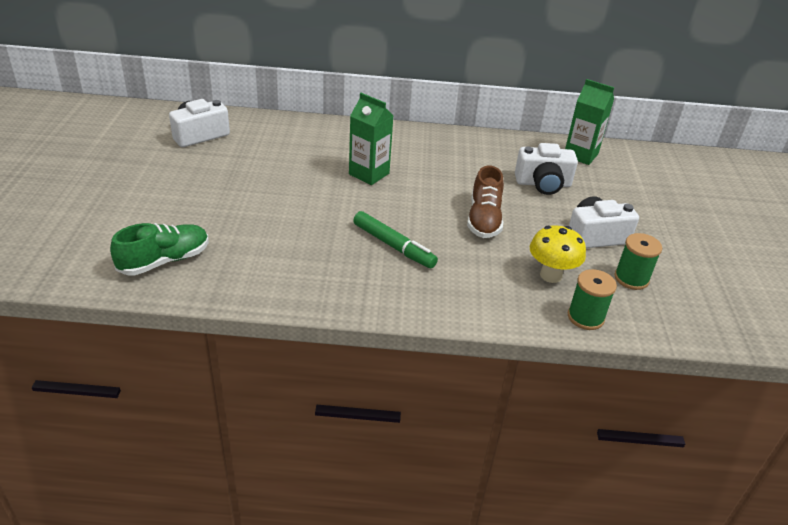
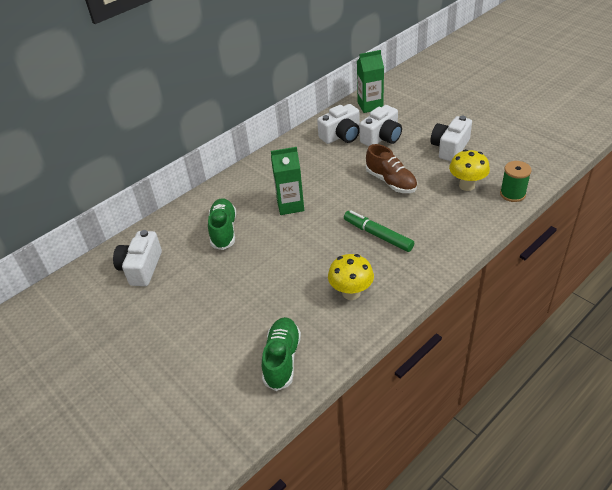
camera: 40 degrees left, 5 degrees up
green marker [353,211,438,268] -> green marker turned 135 degrees counterclockwise [344,211,414,252]
green spool [614,233,662,290] -> none
none -> green shoe [208,198,236,250]
none -> white camera [317,104,360,144]
none -> yellow mushroom [328,254,374,300]

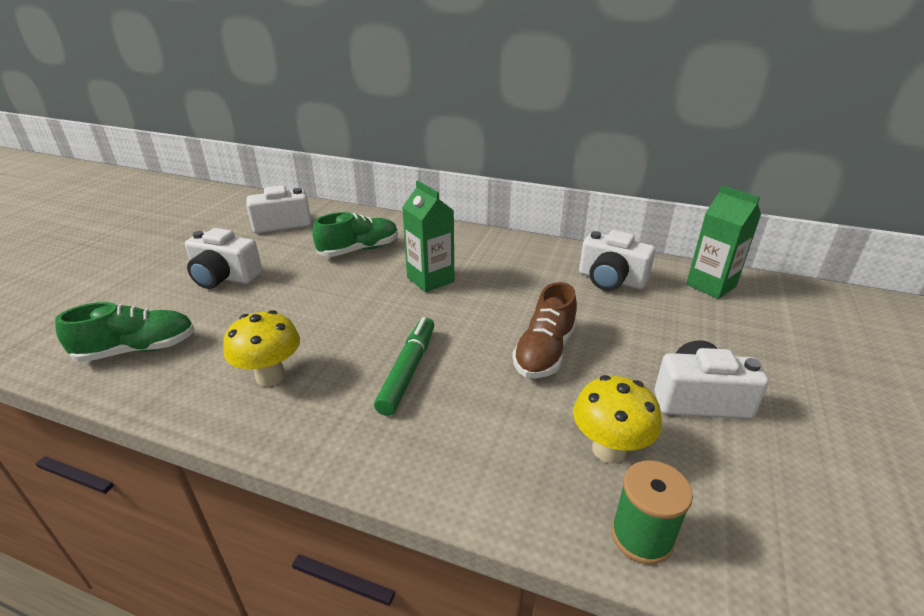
camera: 60 degrees right, 10 degrees down
white camera [359,105,402,146] -> white camera moved to [185,228,262,289]

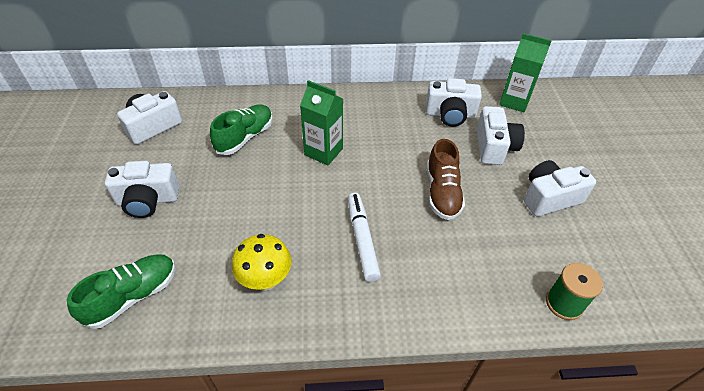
camera: 25 degrees left, 15 degrees up
green marker [374,317,434,416] -> white marker [348,193,381,282]
yellow mushroom [573,375,662,464] -> none
none -> white camera [477,106,525,165]

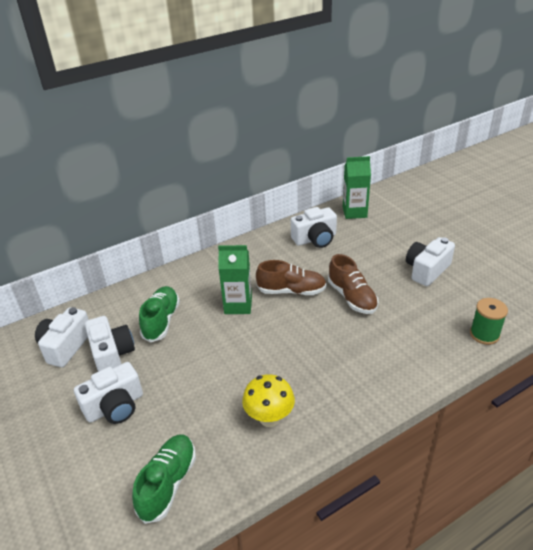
camera: 25 degrees left, 10 degrees down
white marker [348,193,381,282] -> none
white camera [477,106,525,165] -> white camera moved to [85,316,135,372]
none -> brown shoe [256,260,327,295]

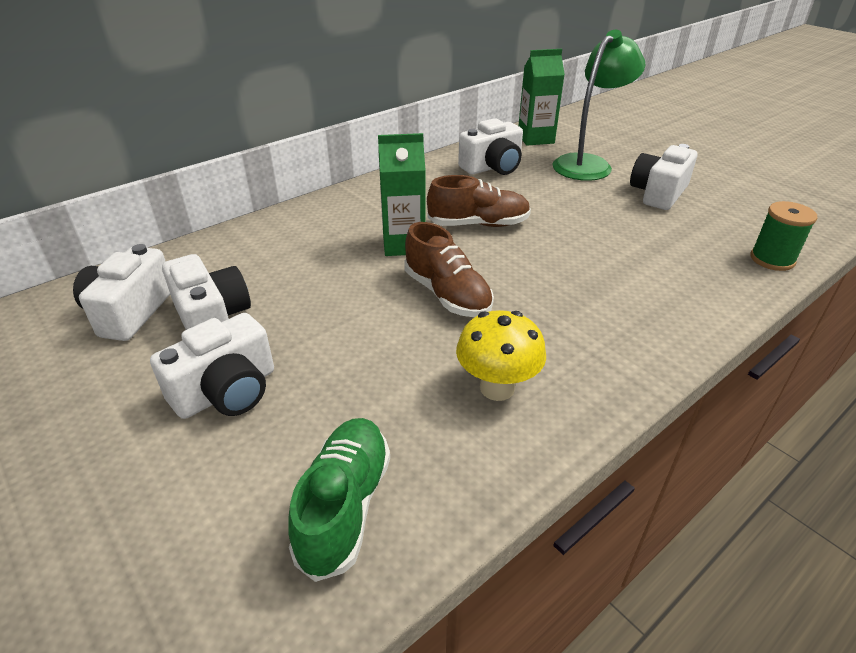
camera: 10 degrees left, 0 degrees up
green shoe [139,286,180,342] -> none
brown shoe [328,254,378,314] -> brown shoe moved to [404,222,494,317]
none -> green lamp [553,30,645,181]

